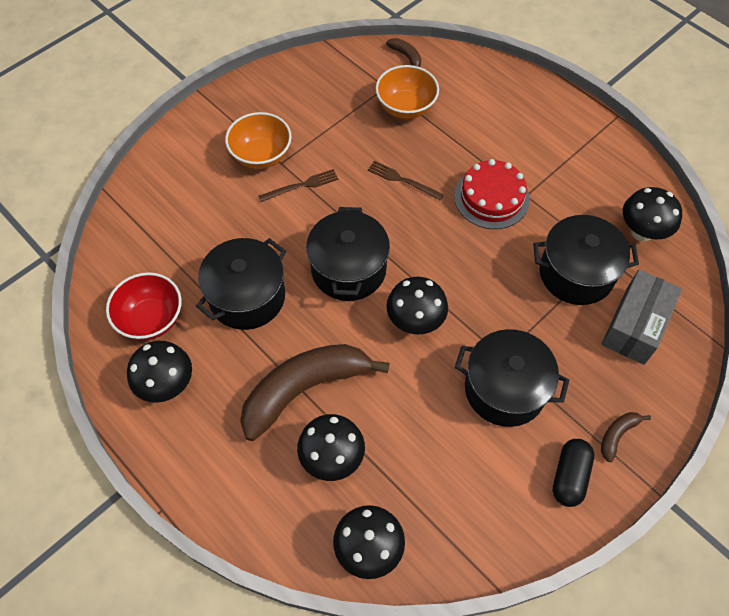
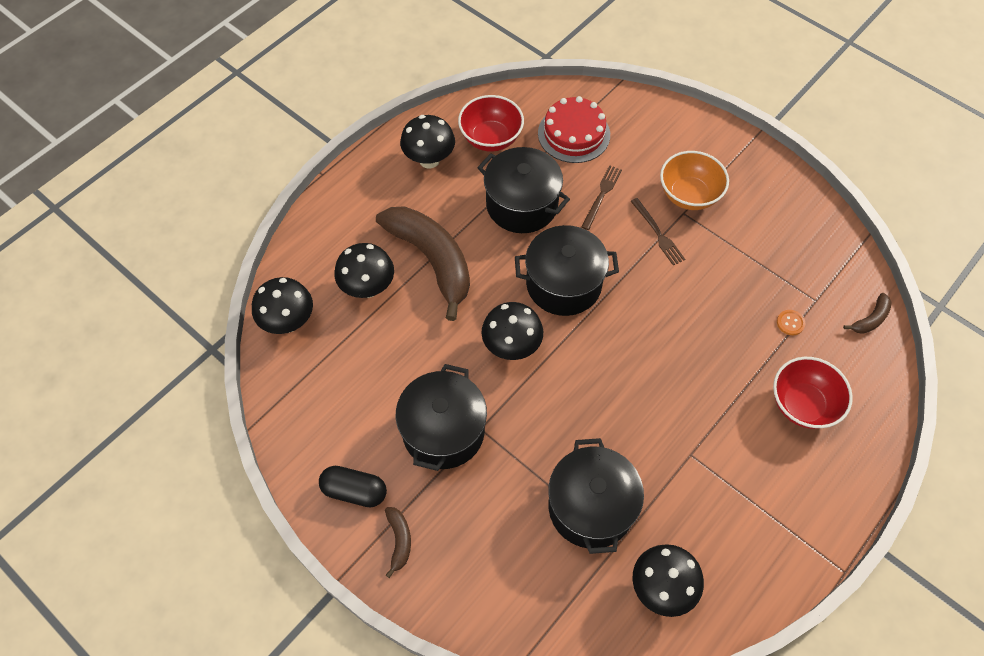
camera: 85 degrees right, 0 degrees up
brown fork [368,161,444,201] -> brown fork moved to [581,165,622,230]
orange bowl [375,65,439,119] -> orange button [777,310,805,335]
red cake [454,159,530,229] -> red cake moved to [538,96,610,163]
grey box [601,270,682,365] -> none
brown banana [601,412,651,462] -> brown banana turned 45 degrees clockwise [385,507,411,578]
none -> red bowl [773,357,853,429]

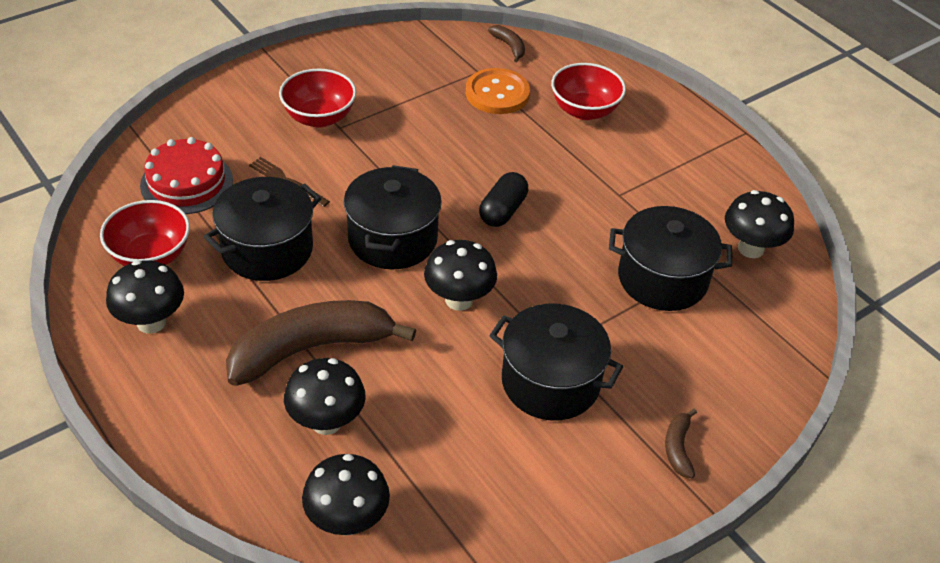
camera: 80 degrees left, 15 degrees down
black capsule [319,466,387,507] -> black capsule moved to [479,172,528,227]
brown banana [385,507,411,578] -> brown banana turned 90 degrees counterclockwise [665,409,697,478]
brown fork [631,198,685,265] -> none
orange bowl [660,151,729,210] -> red bowl [279,68,356,127]
orange button [777,310,805,335] -> orange button [466,68,530,114], size x2.33

